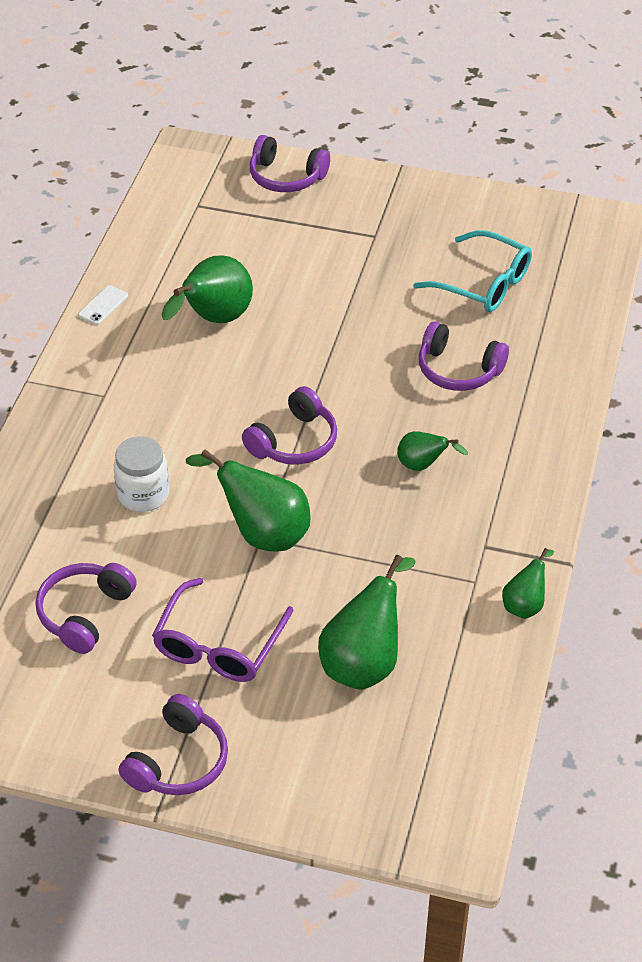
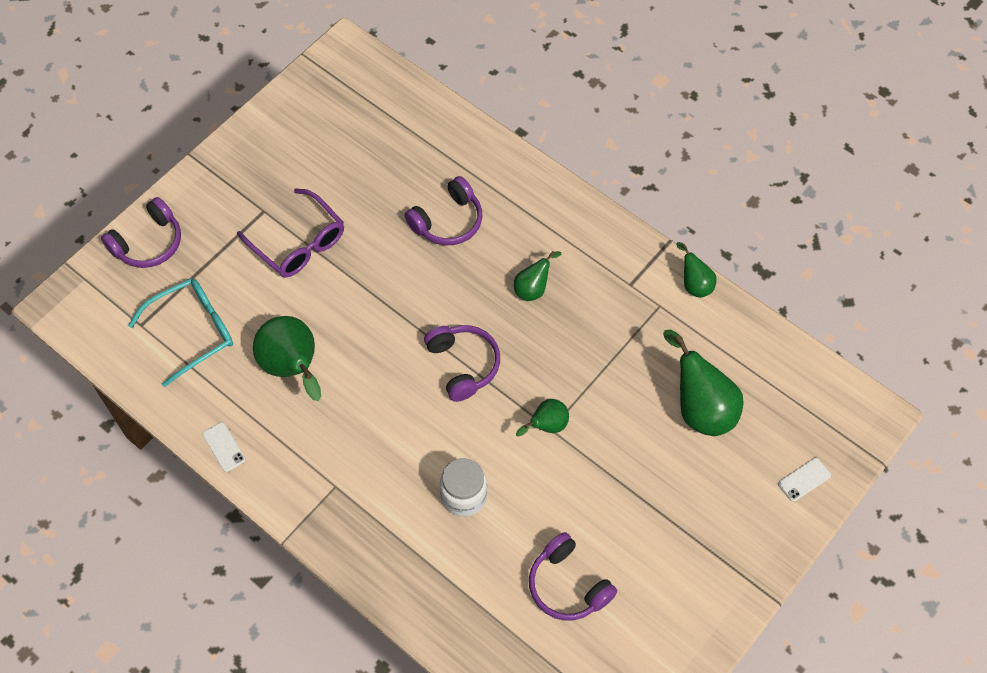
camera: 65 degrees left, 15 degrees up
purple headphones [119,694,228,795] -> none
purple glasses [152,578,293,682] -> purple glasses moved to [237,188,344,278]
green pear [186,449,311,552] -> green pear [516,399,569,437], size x0.55
turquoise glasses [413,230,532,312] -> turquoise glasses moved to [128,278,233,387]
none -> white phone [778,458,831,502]

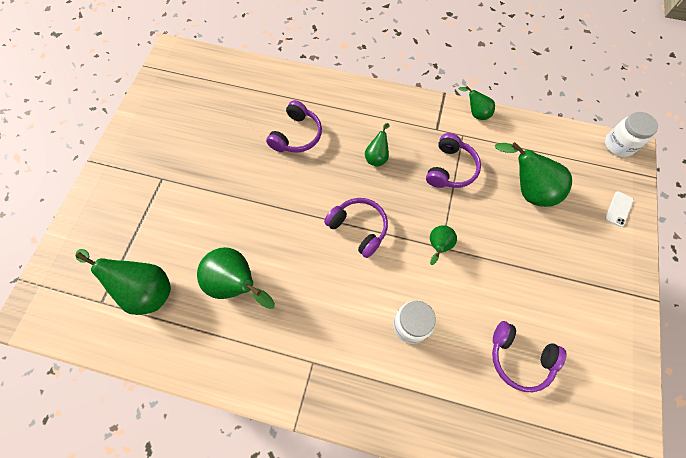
camera: 25 degrees left, 5 degrees up
purple headphones [101,197,181,268] -> purple headphones moved to [426,133,481,188]
turquoise glasses [128,278,233,387] -> green pear [75,249,171,315]
white phone [203,422,246,472] -> none
purple glasses [237,188,344,278] -> none
none -> white jar [605,112,658,157]

